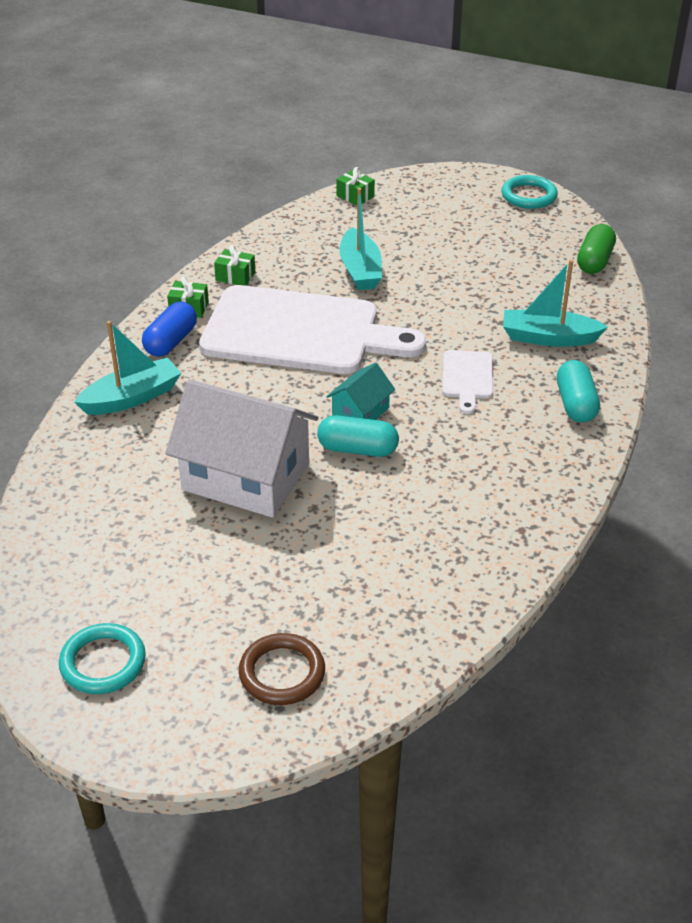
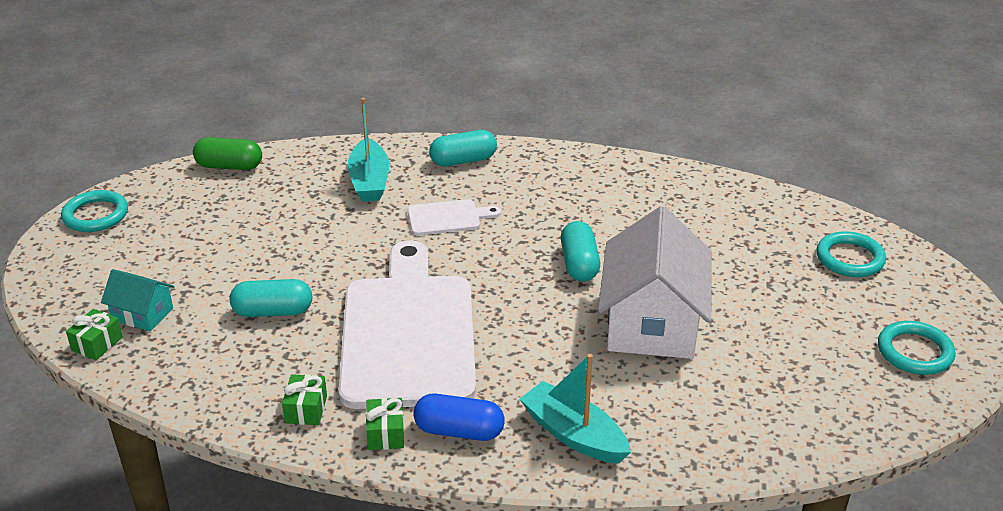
camera: 105 degrees left, 5 degrees down
brown ring [239,633,325,705] -> turquoise ring [816,231,886,277]
turquoise house [326,362,395,420] -> turquoise house moved to [101,269,175,331]
turquoise boat [339,188,382,290] -> turquoise capsule [230,279,313,317]

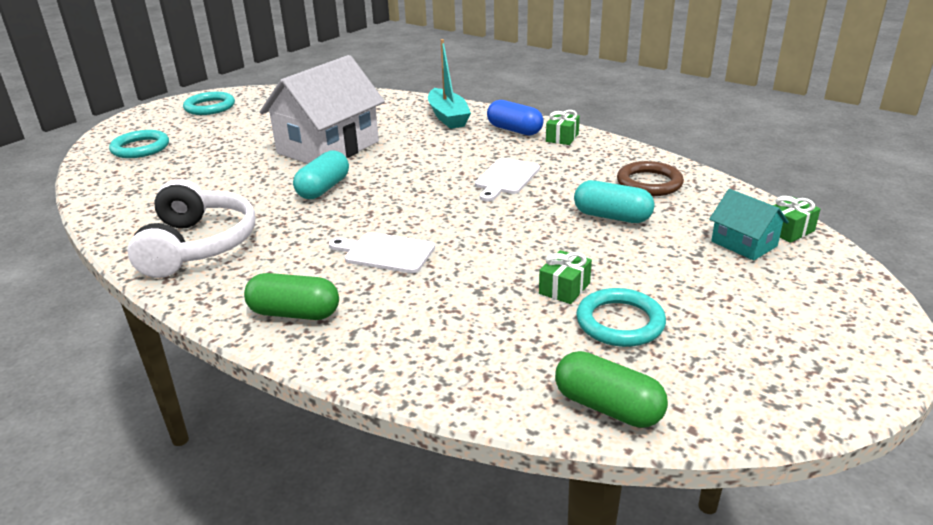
camera: 150 degrees left, 5 degrees down
turquoise ring [61,190,128,232] -> turquoise ring moved to [576,288,666,347]
green gift [282,374,327,425] -> green gift moved to [539,250,592,304]
white cutting board [339,240,476,409] -> white cutting board [475,158,540,201], size x0.42
turquoise boat [347,98,389,202] -> none
turquoise capsule [429,130,497,166] -> green capsule [244,273,339,320]
none -> white headphones [127,179,255,278]
none -> brown ring [617,161,684,196]

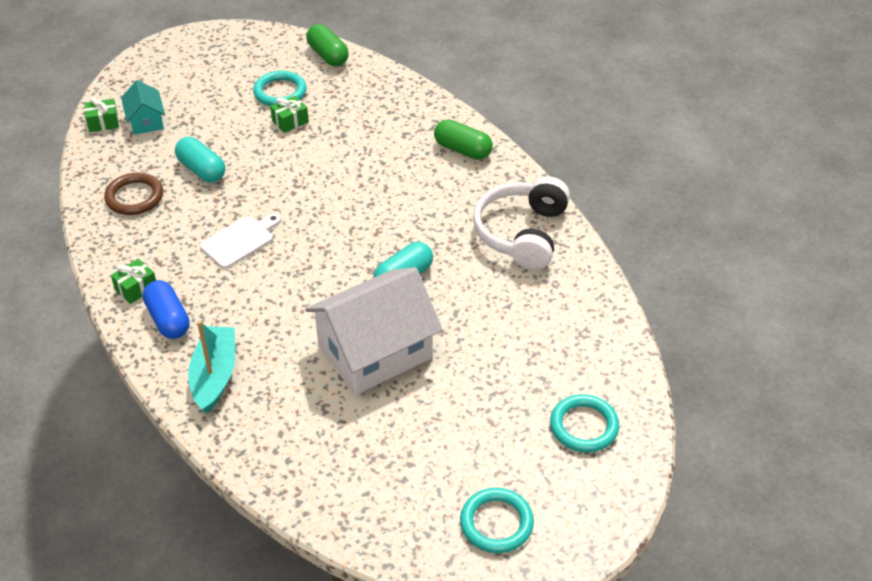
camera: 160 degrees left, 15 degrees up
white cutting board [329,232,435,273] -> none

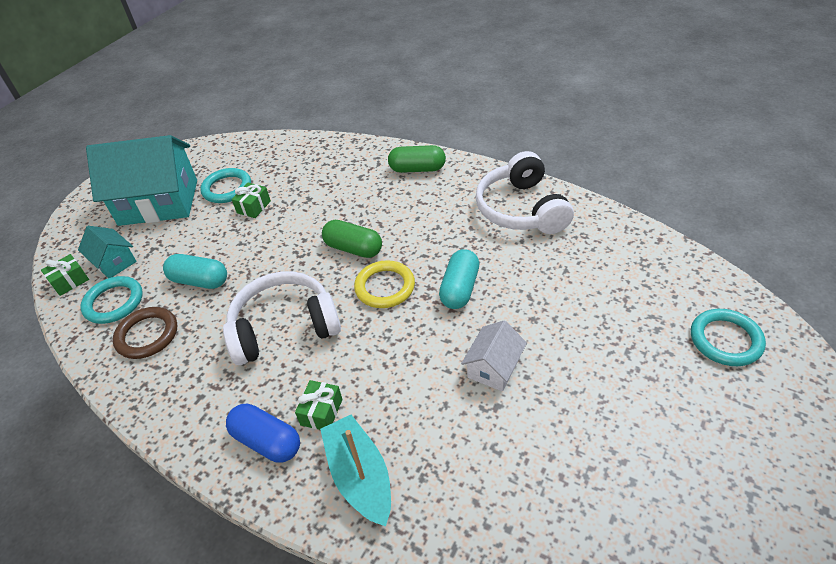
camera: 25 degrees left, 0 degrees up
green gift [111,259,156,304] -> green gift moved to [295,380,343,430]
white cutting board [200,214,281,268] -> white headphones [223,271,341,365]
white house [305,267,443,395] -> white house [461,320,527,392], size x0.47
green capsule [306,24,349,66] -> green capsule moved to [322,220,382,258]
turquoise ring [460,488,534,553] -> turquoise ring moved to [80,276,143,324]
none -> turquoise house [86,135,197,226]
none -> yellow ring [354,260,415,308]

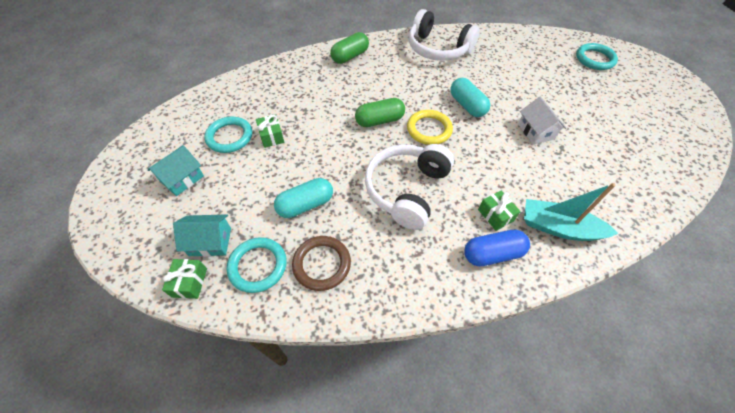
camera: 50 degrees left, 10 degrees up
turquoise house [86,135,197,226] -> turquoise house [148,145,204,196], size x0.47

